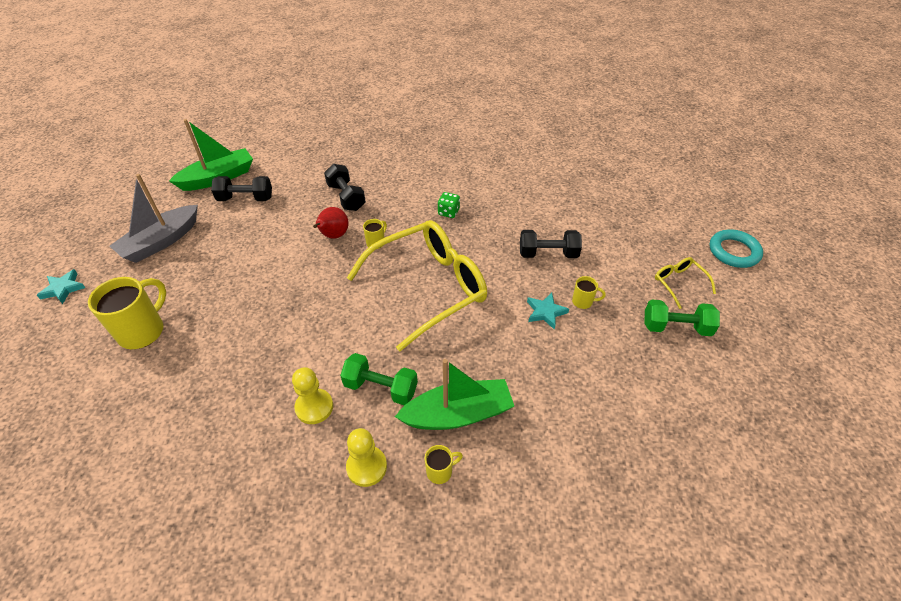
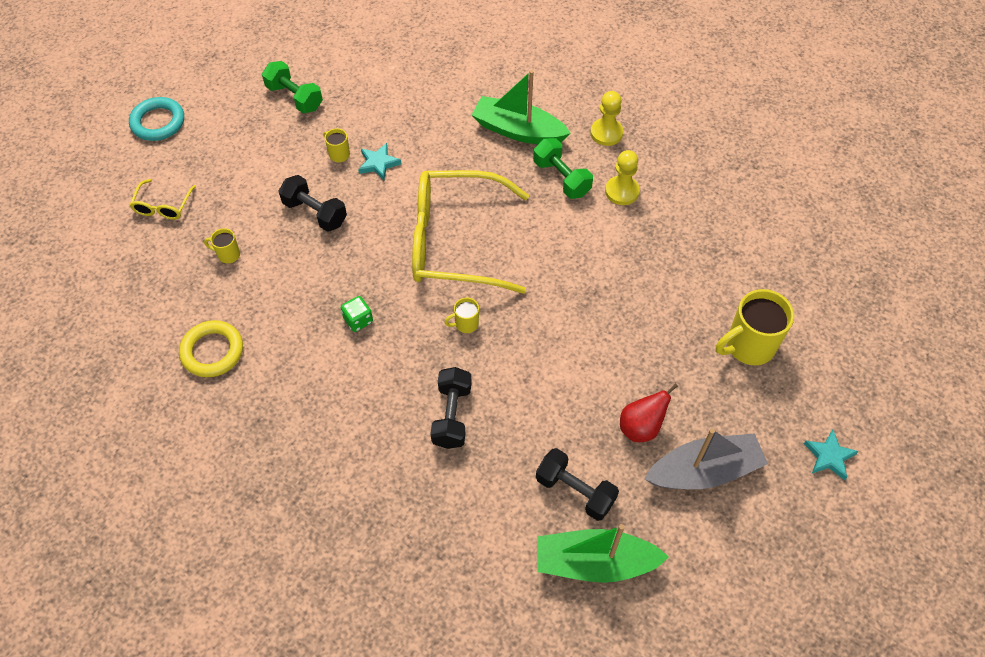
camera: 145 degrees left, 10 degrees up
red pear [313,207,349,238] -> red pear moved to [620,383,678,442]
yellow mug [425,445,463,484] -> yellow mug moved to [204,228,240,263]
yellow glasses [655,257,716,309] -> yellow glasses moved to [129,179,196,220]
none -> yellow ring [179,320,243,377]

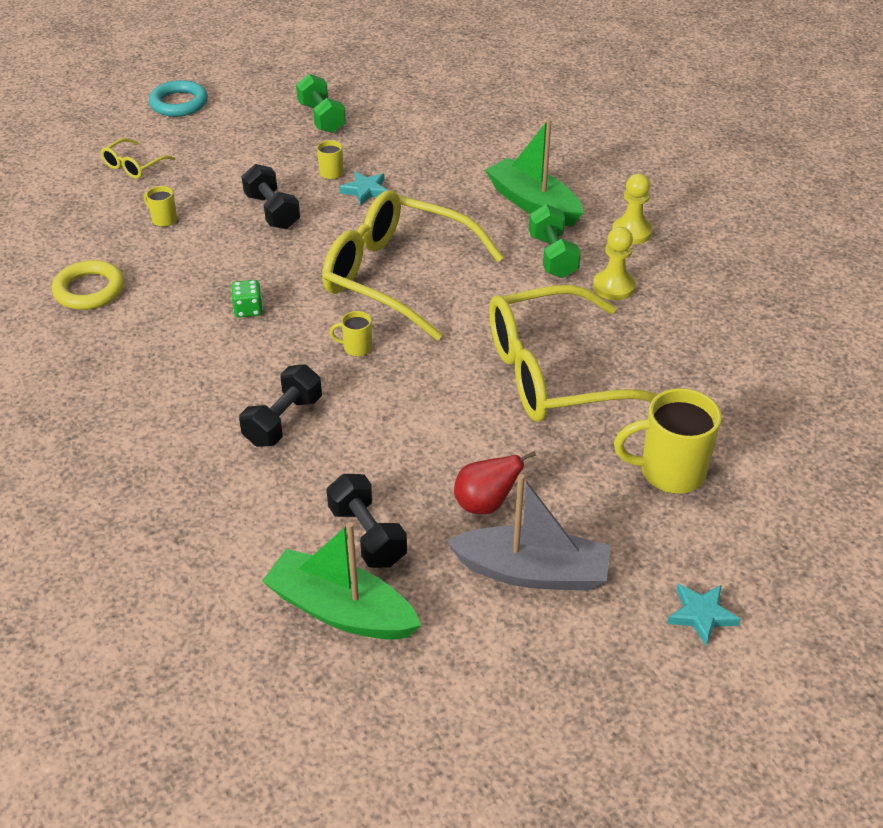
camera: 25 degrees right, 15 degrees down
none -> yellow glasses [489,285,658,422]

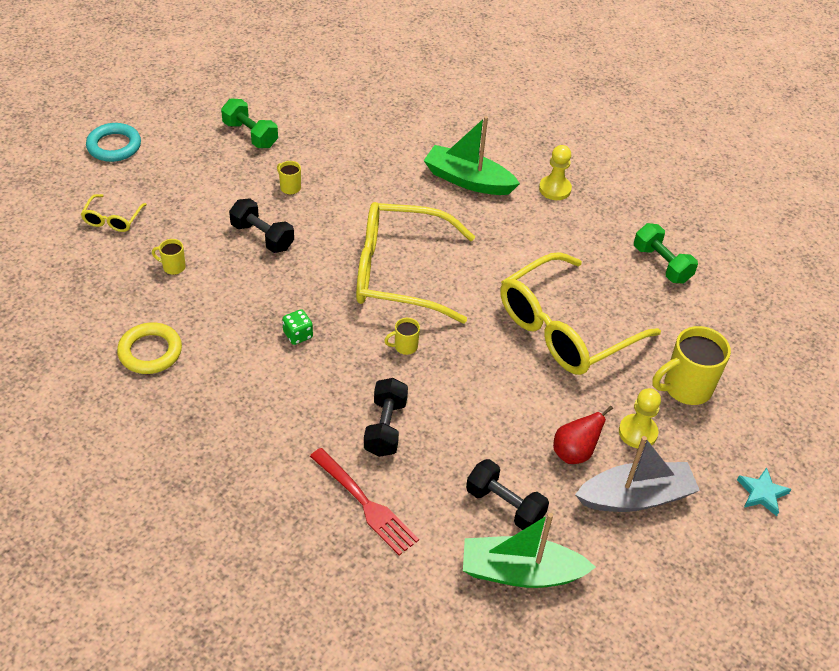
camera: 25 degrees left, 5 degrees up
turquoise star [339,171,388,205] -> none
green dumbbell [529,204,581,278] -> green dumbbell moved to [634,223,698,283]
yellow pawn [593,227,636,300] -> yellow pawn moved to [619,388,661,449]
none -> red fork [310,448,419,555]

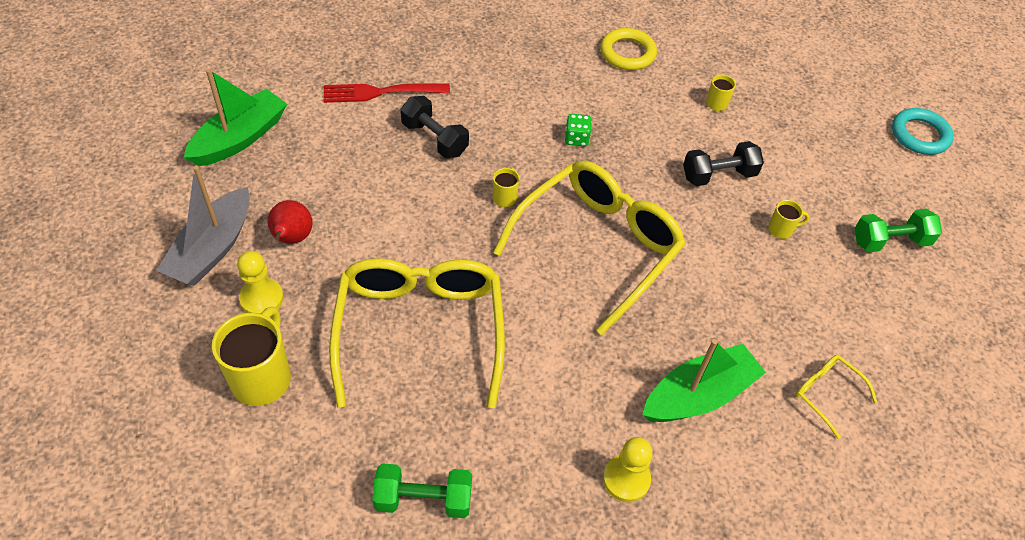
camera: 125 degrees right, 5 degrees up
yellow glasses [81,194,147,232] -> yellow glasses moved to [796,355,877,439]
black dumbbell [466,459,549,530] -> none
turquoise star [737,468,791,516] -> none

